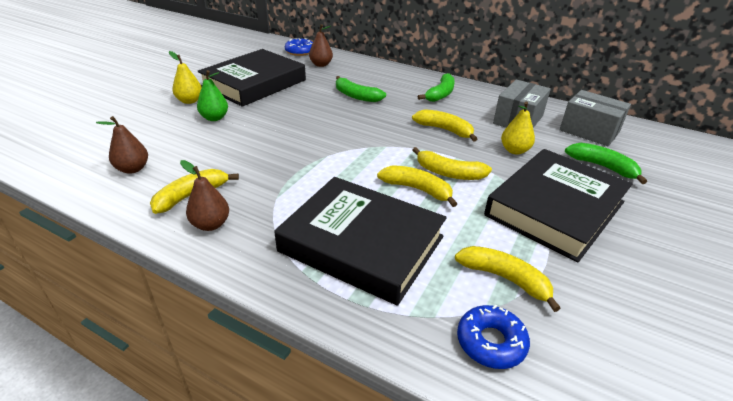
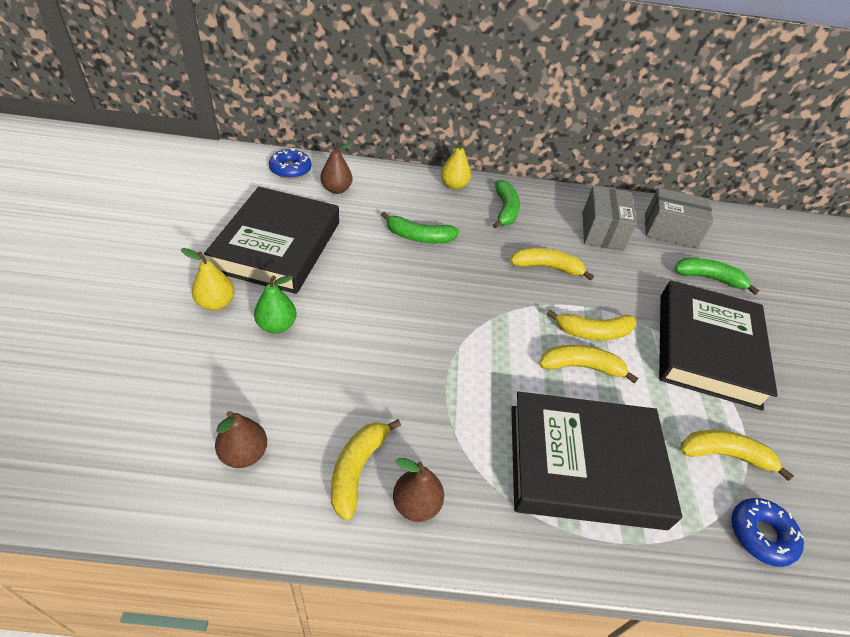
camera: 30 degrees left, 10 degrees up
yellow pear [501,102,535,154] -> yellow pear moved to [441,140,471,190]

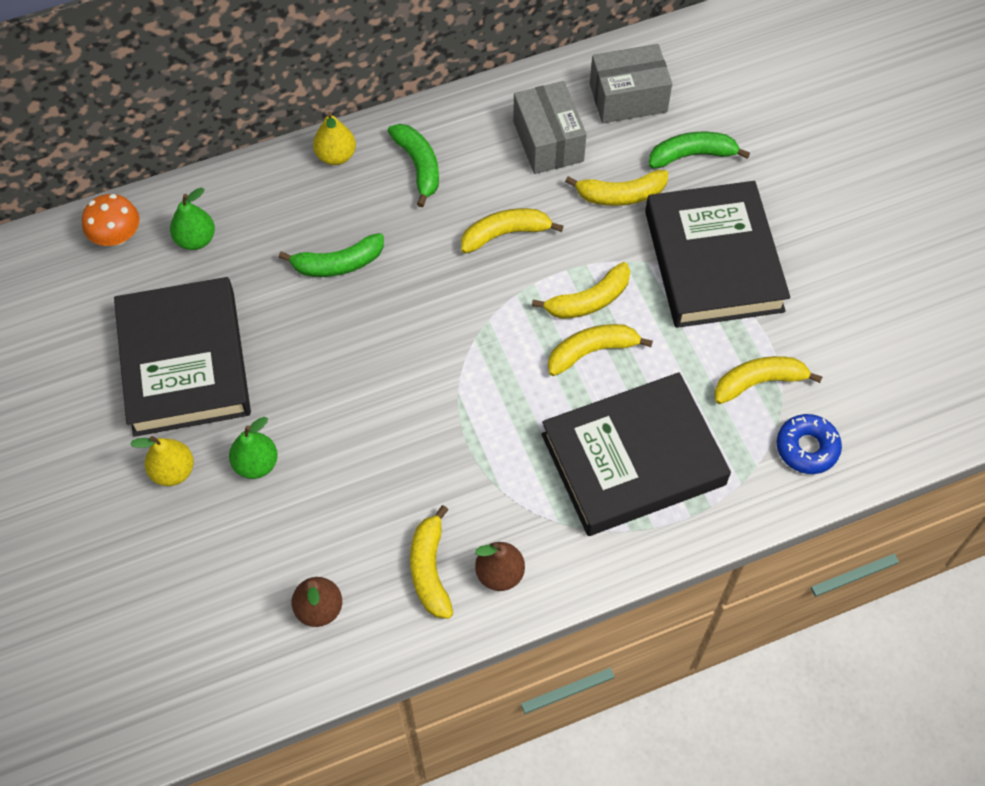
camera: 20 degrees left, 15 degrees up
blue donut [269,148,312,179] -> orange mushroom [82,194,140,246]
brown pear [320,142,353,194] -> green pear [170,187,215,250]
none -> yellow banana [565,170,668,206]

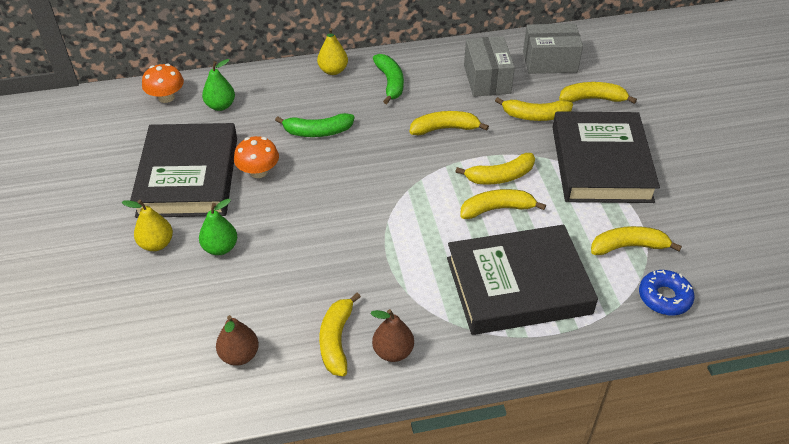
camera: 10 degrees right, 15 degrees down
green banana [649,132,750,169] -> yellow banana [559,82,637,104]
none -> orange mushroom [234,136,279,178]

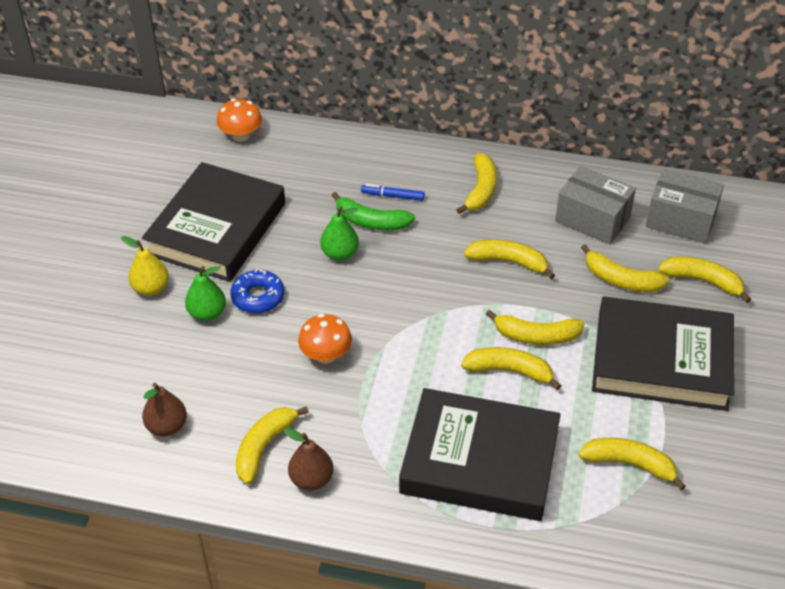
camera: 25 degrees right, 0 degrees up
green pear [202,59,235,111] -> green pear moved to [320,206,359,261]
orange mushroom [234,136,279,178] -> orange mushroom moved to [298,314,352,364]
yellow pear [317,28,348,75] -> none
green banana [372,54,404,104] -> yellow banana [456,153,497,214]
grey box [464,36,515,97] -> grey box turned 75 degrees counterclockwise [555,166,636,244]
black book [552,111,660,203] -> black book turned 75 degrees clockwise [592,296,734,411]
blue donut [639,270,694,315] -> blue donut moved to [230,269,285,314]
none -> blue marker [361,184,425,201]

